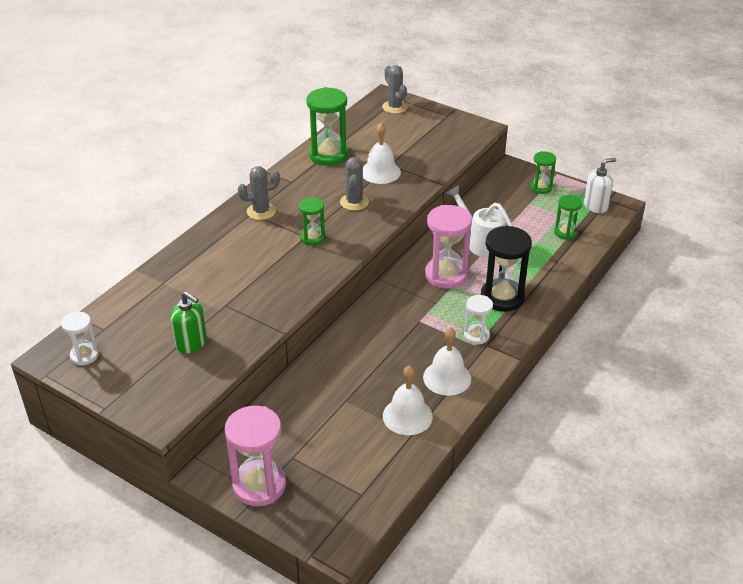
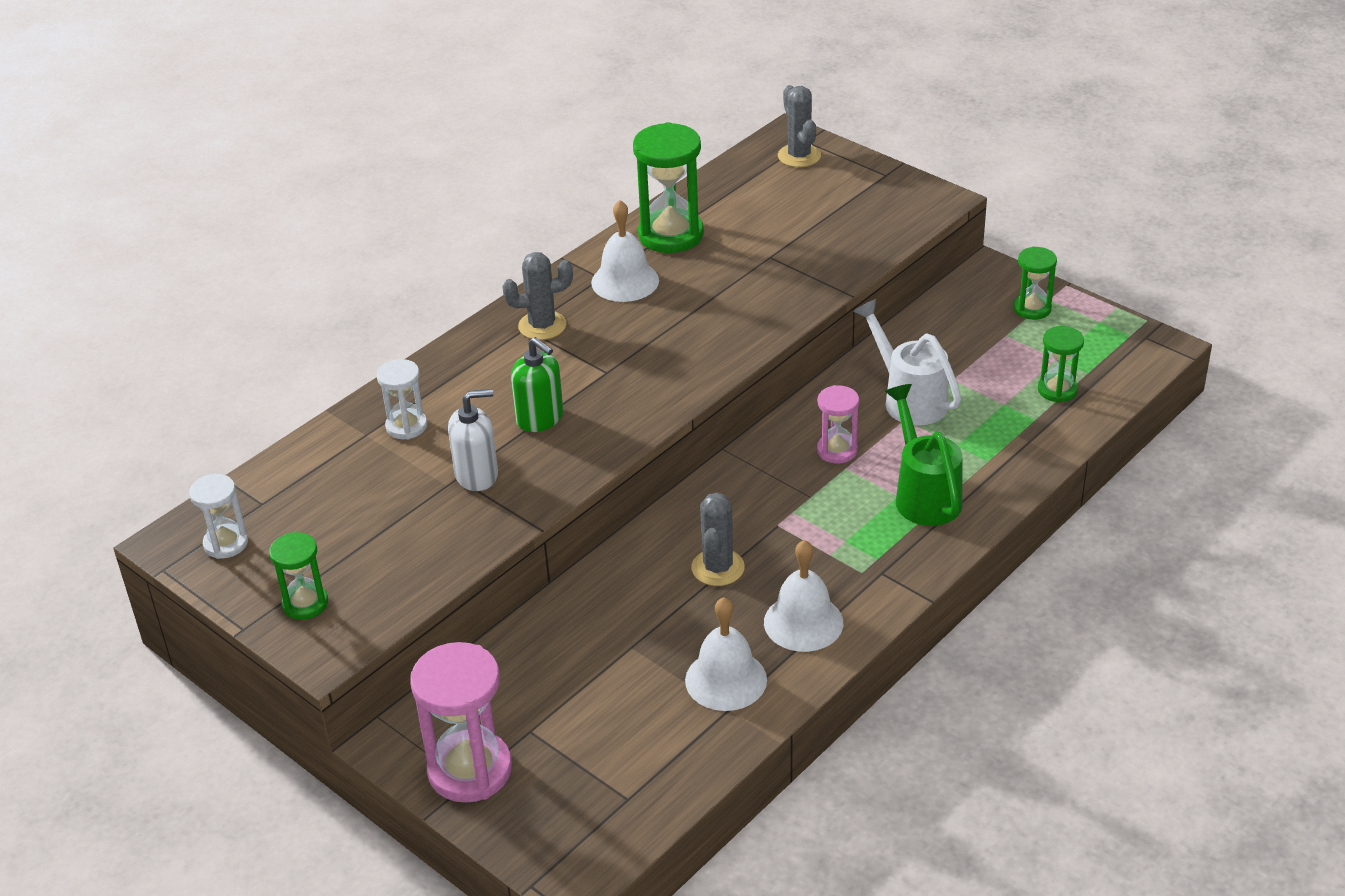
camera: 10 degrees right, 0 degrees up
green soap dispenser [171,292,207,353] -> green soap dispenser moved to [511,337,563,432]
green hourglass [299,197,325,245] -> green hourglass moved to [269,532,328,620]
grey cactus [340,157,369,211] -> grey cactus moved to [691,492,745,586]
white bell [363,123,401,184] -> white bell moved to [591,200,659,302]
pink hourglass [425,205,472,289] -> pink hourglass [817,385,859,464], size x0.57
white hourglass [464,295,493,344] -> white hourglass moved to [377,359,427,440]
black hourglass [481,225,532,312] -> green watering can [885,384,963,526]
white soap dispenser [584,158,616,213] -> white soap dispenser moved to [448,389,498,491]

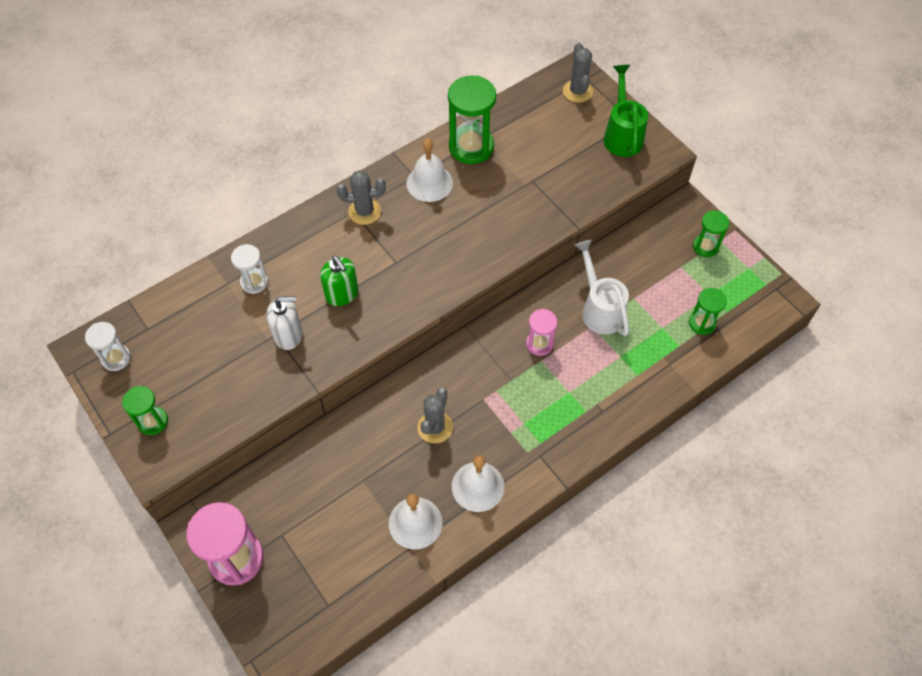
camera: 10 degrees right, 20 degrees up
green watering can [885,384,963,526] -> green watering can moved to [603,65,648,157]

